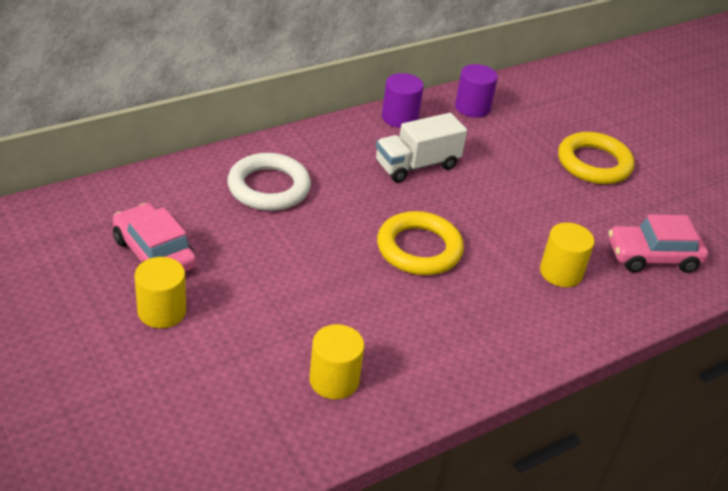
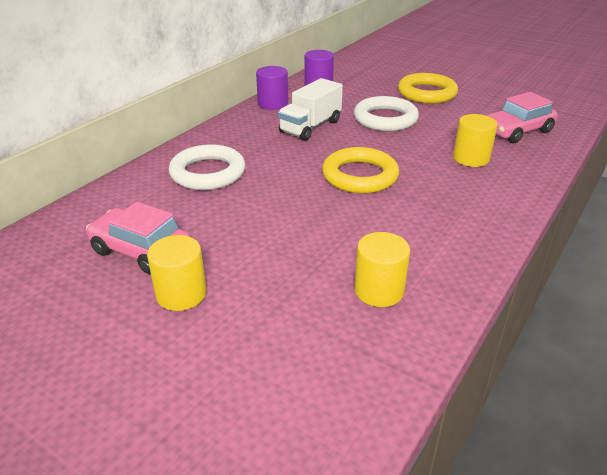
camera: 20 degrees left, 5 degrees down
none -> white ring [354,96,419,131]

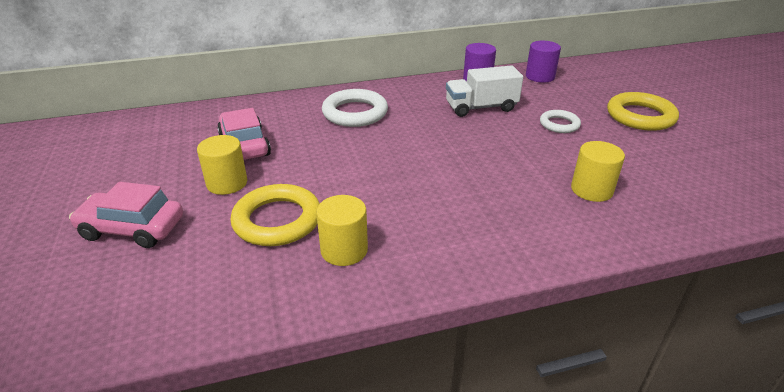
camera: 40 degrees right, 0 degrees up
yellow ring [322,147,399,193] -> yellow ring moved to [230,184,320,246]
white ring [354,96,419,131] -> white ring [540,110,581,133], size x0.58
pink car [487,92,557,143] -> pink car moved to [69,182,183,248]

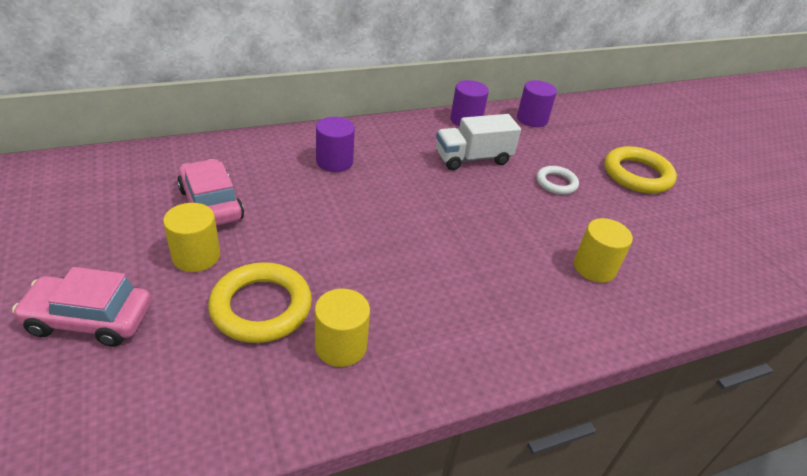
camera: 10 degrees left, 5 degrees up
white ring [322,89,388,127] -> purple cylinder [316,117,355,172]

